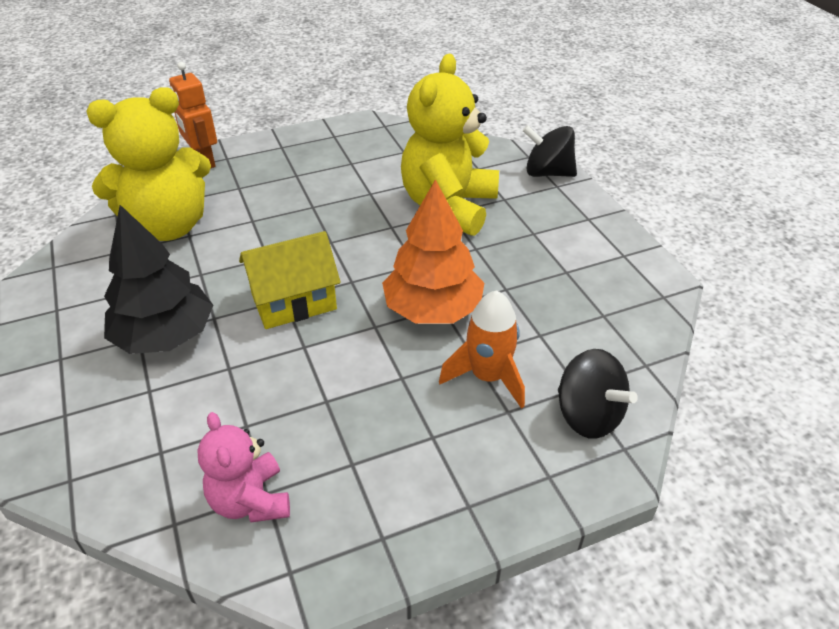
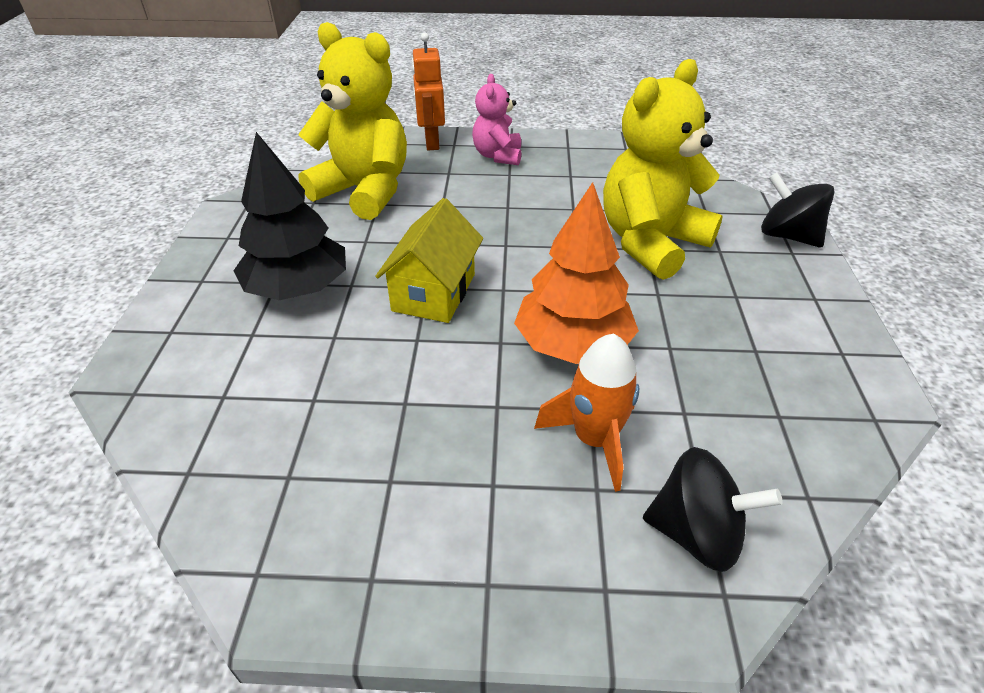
camera: 25 degrees right, 0 degrees up
yellow teddy bear [86,87,211,241] -> yellow teddy bear turned 150 degrees counterclockwise [298,22,407,220]
pink teddy bear [197,412,290,522] -> pink teddy bear moved to [472,74,521,165]
yellow house [239,231,341,329] -> yellow house turned 75 degrees counterclockwise [375,198,483,323]
black spinning top [558,349,638,439] -> black spinning top turned 60 degrees counterclockwise [643,447,783,572]

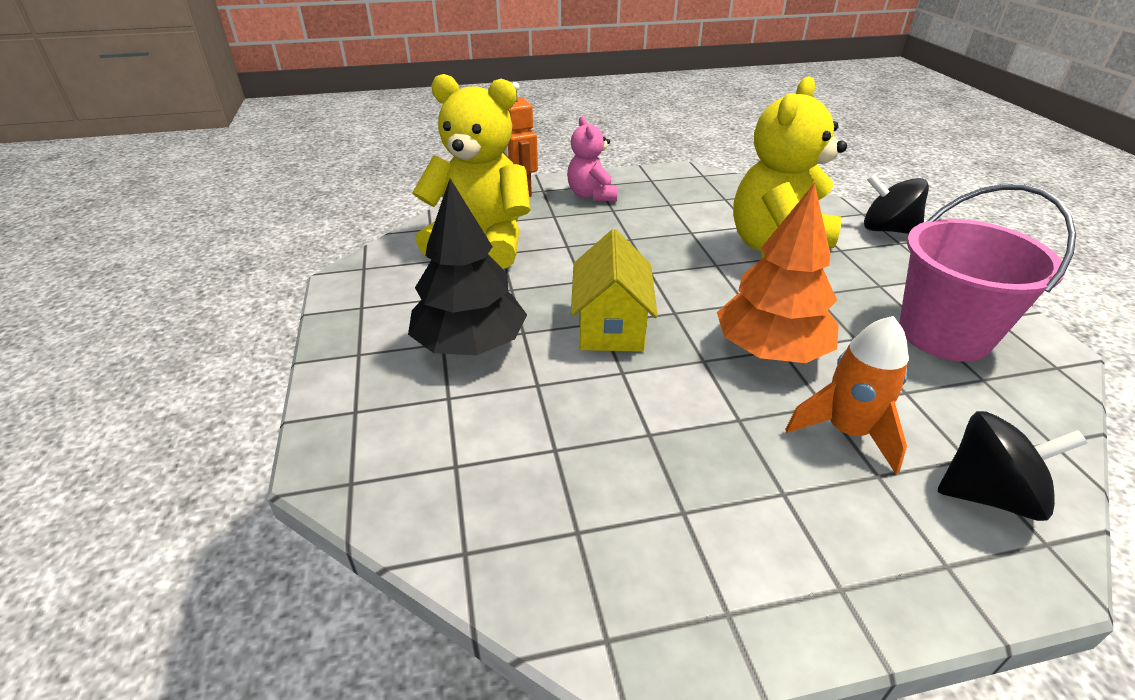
camera: 15 degrees left, 5 degrees down
none -> pink bucket [899,184,1076,362]

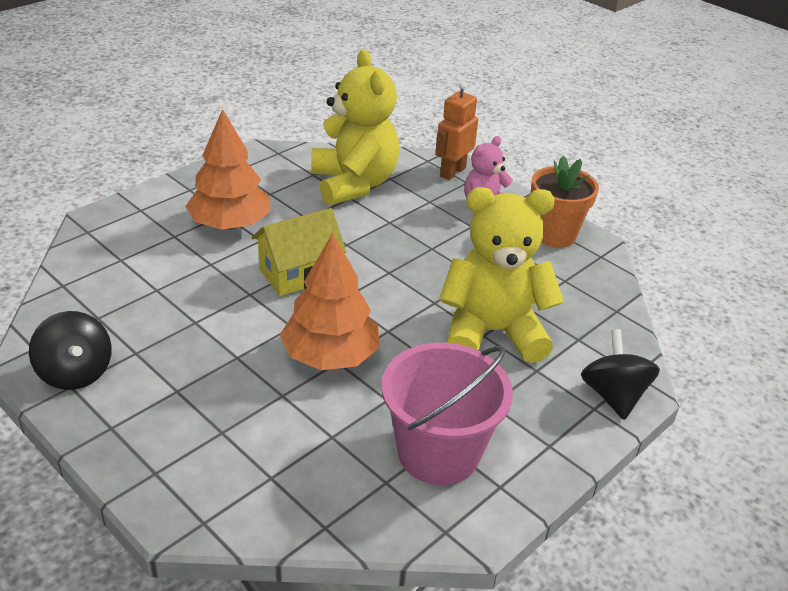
camera: 55 degrees right, 0 degrees up
black tree [408,179,527,355] -> orange tree [185,109,270,230]
orange rocket [785,316,909,474] -> none
black spinning top [938,411,1087,521] -> black spinning top moved to [29,311,112,390]
none -> orange flower pot [531,155,599,248]

